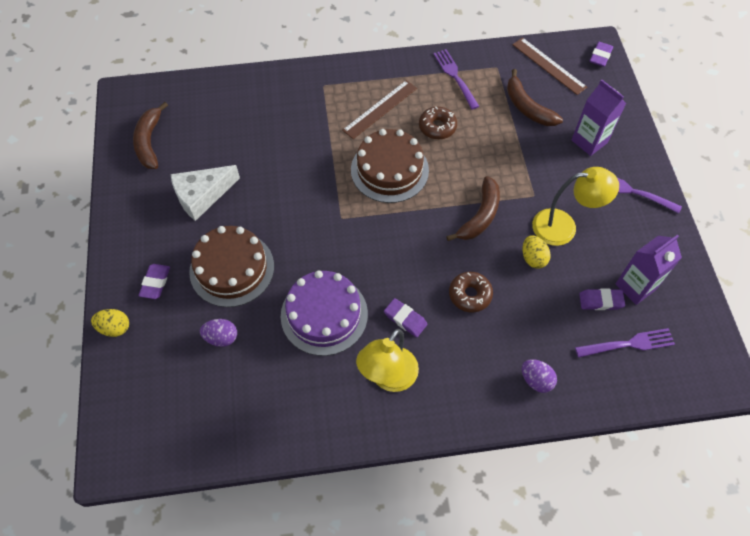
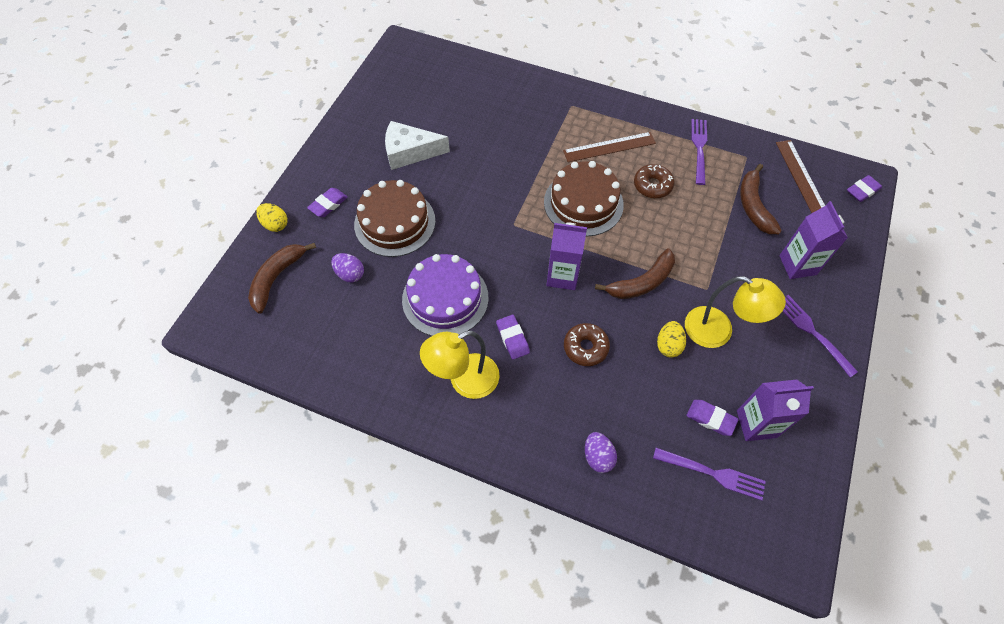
camera: 30 degrees right, 0 degrees up
brown banana [133,102,168,169] -> brown banana moved to [248,243,316,314]
none -> purple carton [547,222,587,290]

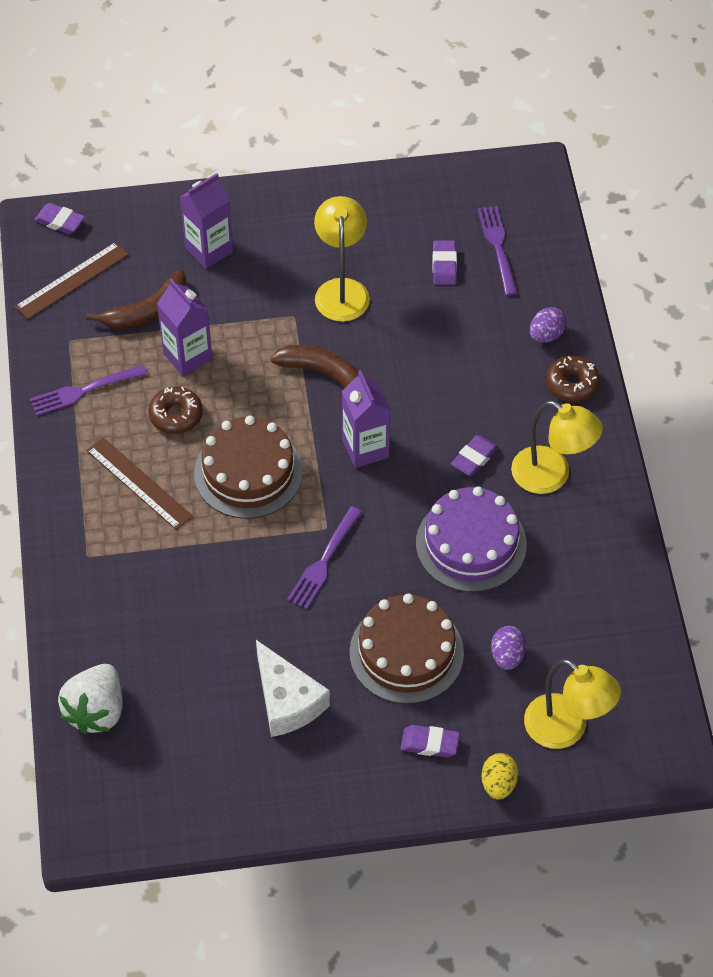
camera: 120 degrees left, 5 degrees down
brown banana [248,243,316,314] -> yellow lamp [524,659,621,749]
brown donut [564,323,610,366] -> brown donut moved to [546,355,600,402]
yellow egg [657,321,686,358] -> none
purple carton [737,380,814,441] -> purple carton moved to [157,279,212,376]
purple fork [783,295,858,377] -> purple fork moved to [287,506,362,609]
none -> white strawberry [58,664,122,734]

